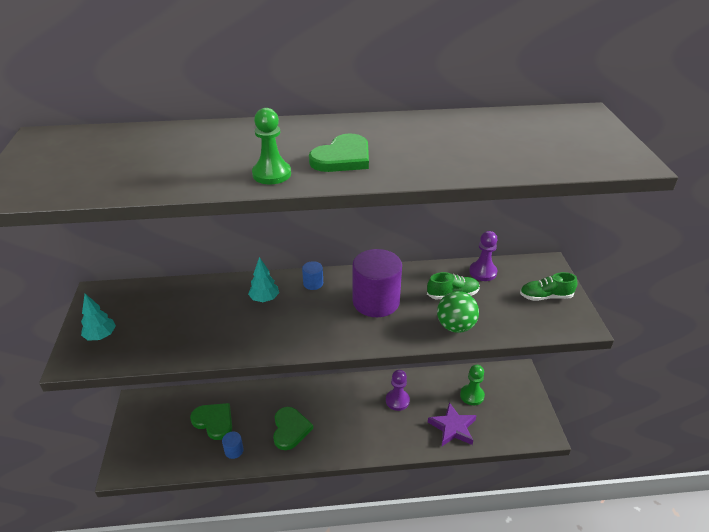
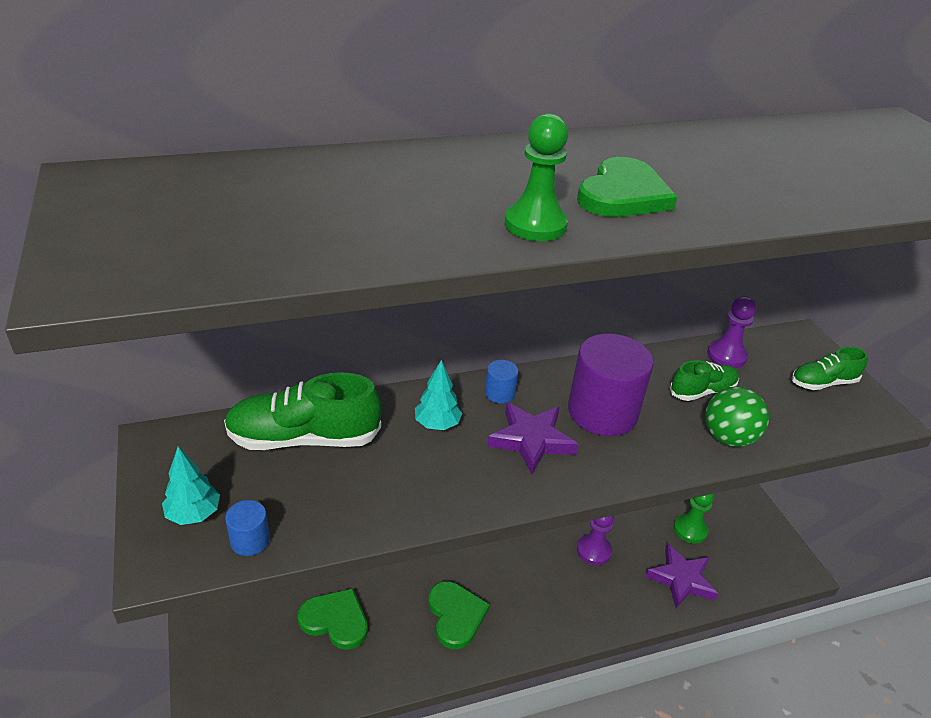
camera: 15 degrees left, 0 degrees up
blue cylinder [222,432,244,459] -> blue cylinder moved to [225,500,270,556]
none -> green shoe [224,372,381,450]
none -> purple star [487,402,579,474]

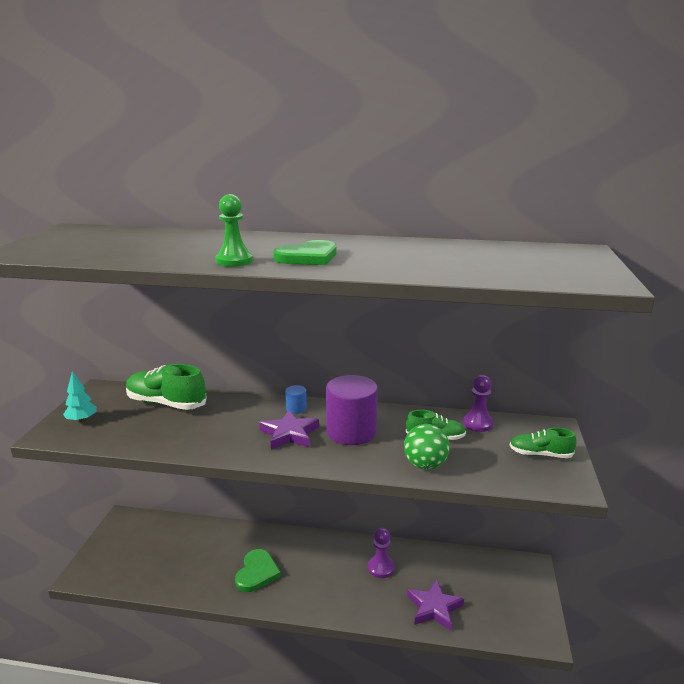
camera: 30 degrees right, 15 degrees down
blue cylinder [225,500,270,556] -> none
green heart [298,588,368,650] -> none
turquoise tree [415,360,462,430] -> none
green pawn [674,494,714,543] -> none

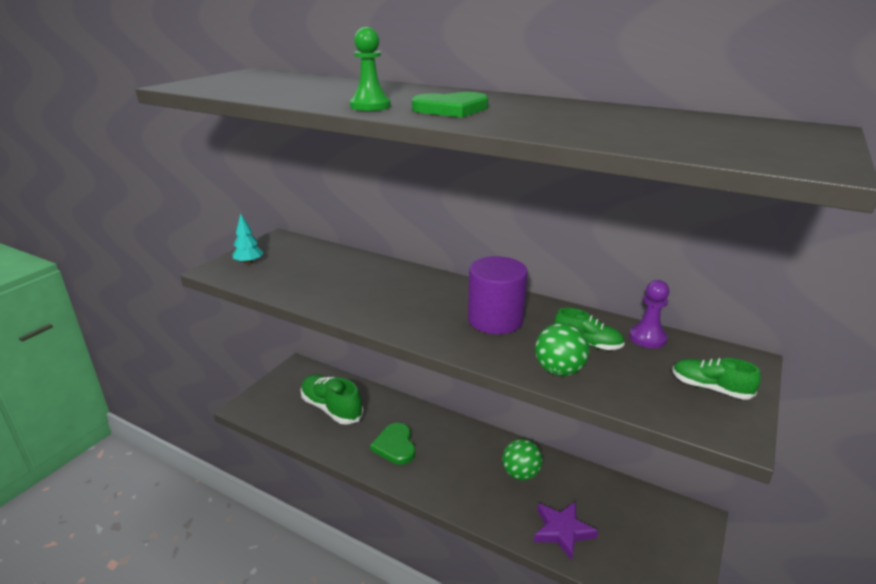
camera: 20 degrees right, 5 degrees up
green shoe [126,364,207,410] -> green shoe moved to [301,374,364,425]
green heart [235,549,281,592] -> green heart turned 135 degrees clockwise [370,423,415,464]
purple star [259,410,319,450] -> none
blue cylinder [285,385,307,414] -> none
purple pawn [368,528,395,578] -> green ball [502,439,543,480]

